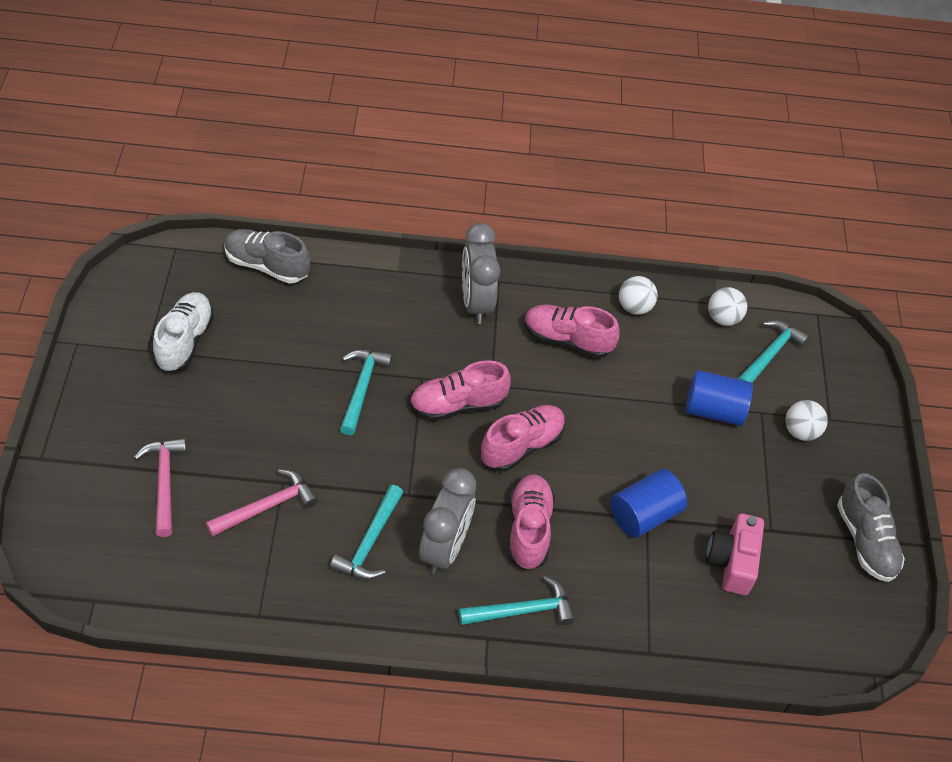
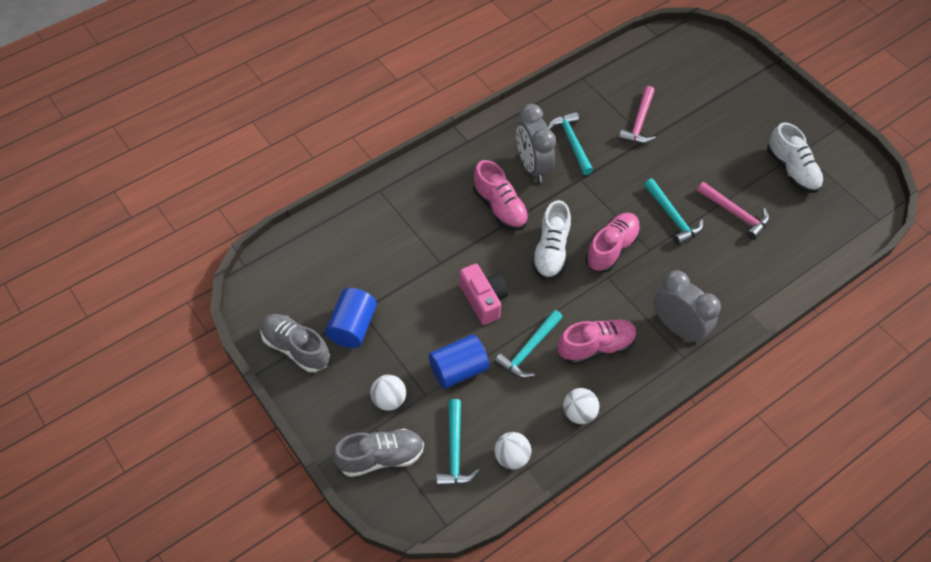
camera: 145 degrees right, 5 degrees up
pink hammer [134,438,187,537] -> pink hammer moved to [697,182,769,240]
grey shoe [224,229,310,283] -> grey shoe moved to [333,429,424,477]
turquoise hammer [459,576,575,626] -> turquoise hammer moved to [494,310,563,378]
pink shoe [480,405,566,472] -> white shoe [532,200,571,280]
blue cylinder [610,469,687,538] -> blue cylinder moved to [325,288,377,348]
pink camera [706,513,764,595] -> pink camera moved to [459,264,508,325]

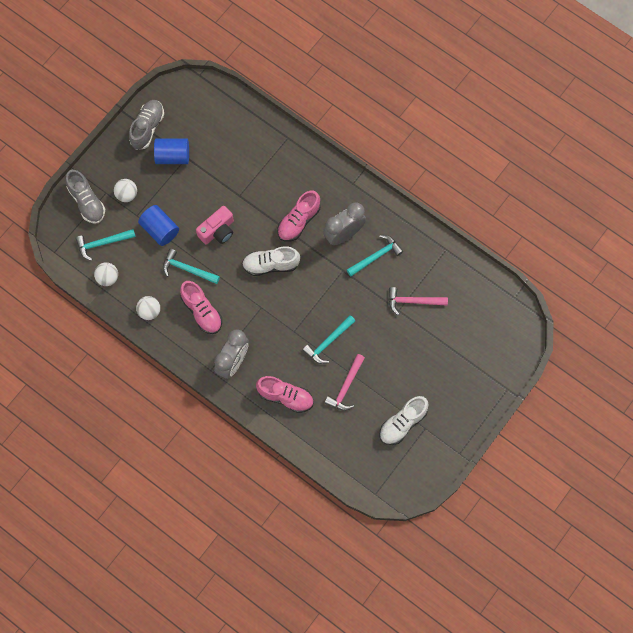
camera: 75 degrees right, 15 degrees up
pink shoe [585,213,641,273] -> pink shoe moved to [256,376,313,413]

